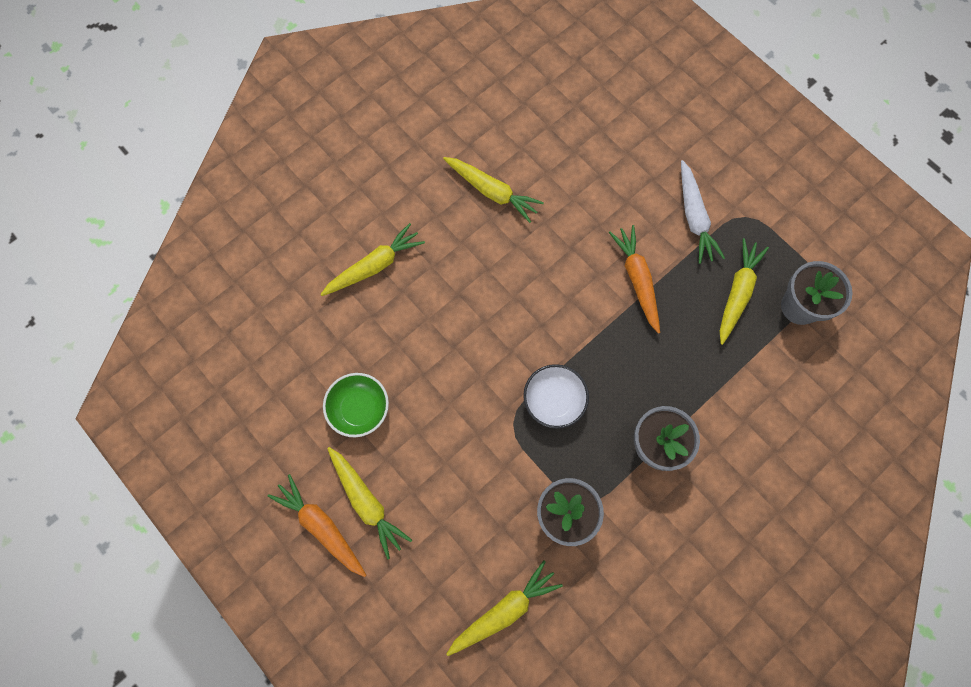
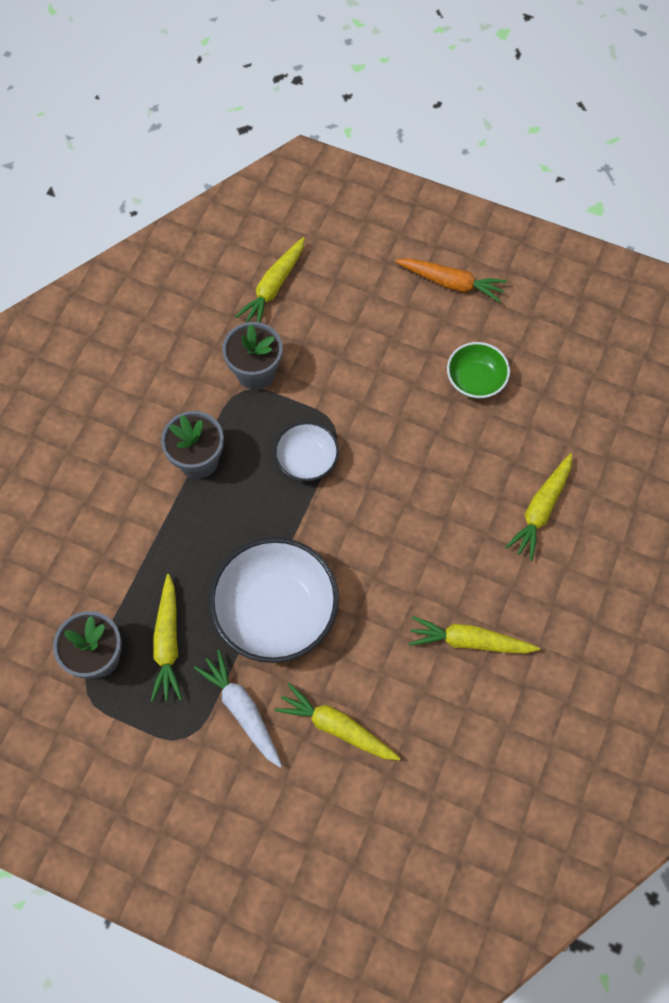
camera: 155 degrees right, 5 degrees down
yellow carrot [327,447,412,560] -> yellow carrot moved to [274,683,400,761]
orange carrot [609,225,660,334] -> white bowl [209,538,339,663]

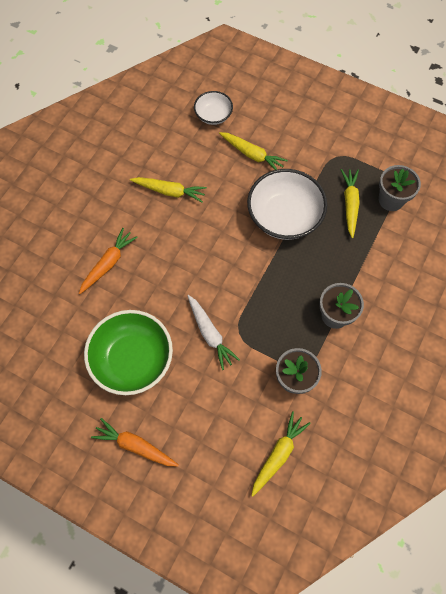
camera: 175 degrees left, 0 degrees up
white carrot [194,650,282,768] -> white carrot moved to [188,295,240,370]
white bowl [274,422,339,481] -> white bowl moved to [194,91,233,125]
green bowl [447,342,510,399] -> green bowl [84,310,173,395], size x1.85
yellow carrot [505,453,572,561] -> orange carrot [79,228,138,294]

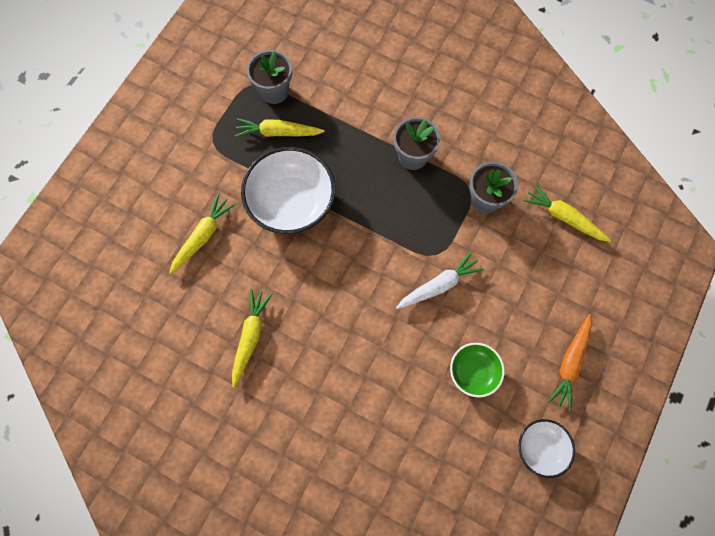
camera: 90 degrees left, 5 degrees up
orange carrot [79,228,138,294] -> none
green bowl [84,310,173,395] -> green bowl [450,343,505,398], size x0.54
white bowl [194,91,233,125] -> white bowl moved to [519,419,575,478]

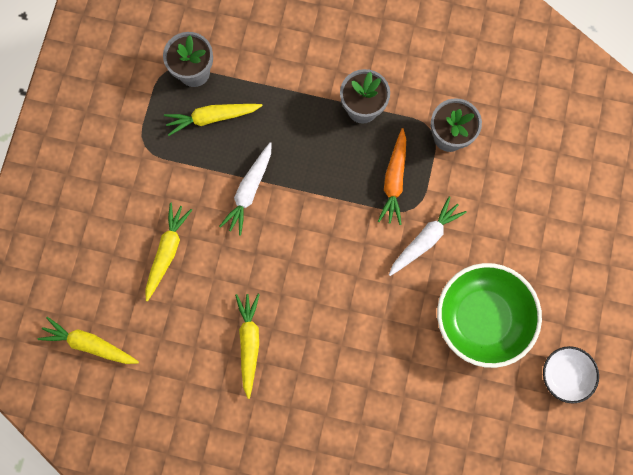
camera: 15 degrees left, 5 degrees up
white bowl [241,147,335,234] -> white carrot [219,142,272,236]
green bowl [450,343,505,398] -> green bowl [437,263,542,368], size x1.85
yellow carrot [523,184,611,242] -> yellow carrot moved to [38,317,139,364]
orange carrot [548,314,592,411] -> orange carrot moved to [378,128,406,225]

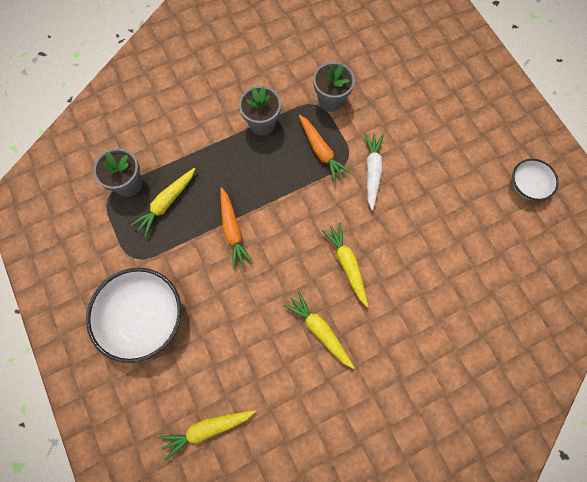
camera: 40 degrees left, 5 degrees down
yellow carrot [145,203,192,302] -> yellow carrot moved to [322,223,368,307]
white carrot [219,142,272,236] -> orange carrot [220,187,253,269]
green bowl [437,263,542,368] -> none
none -> white bowl [86,268,181,363]

